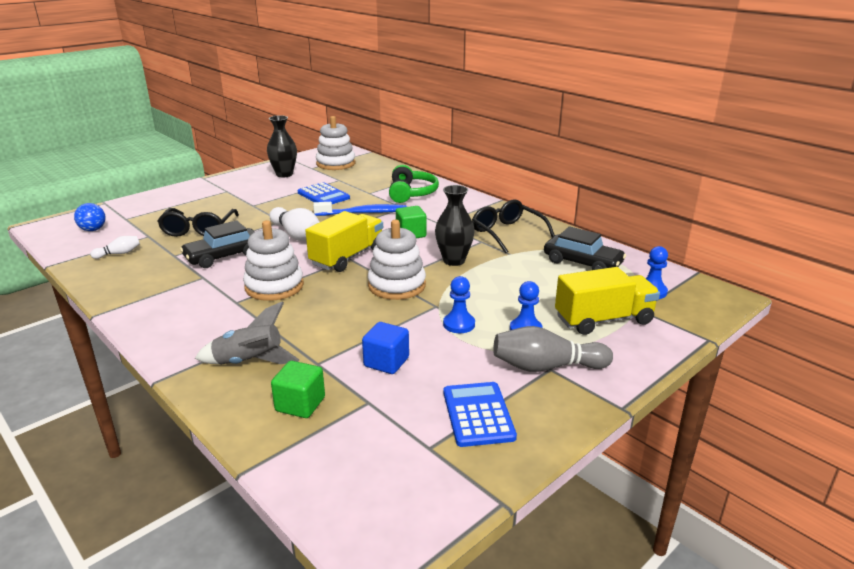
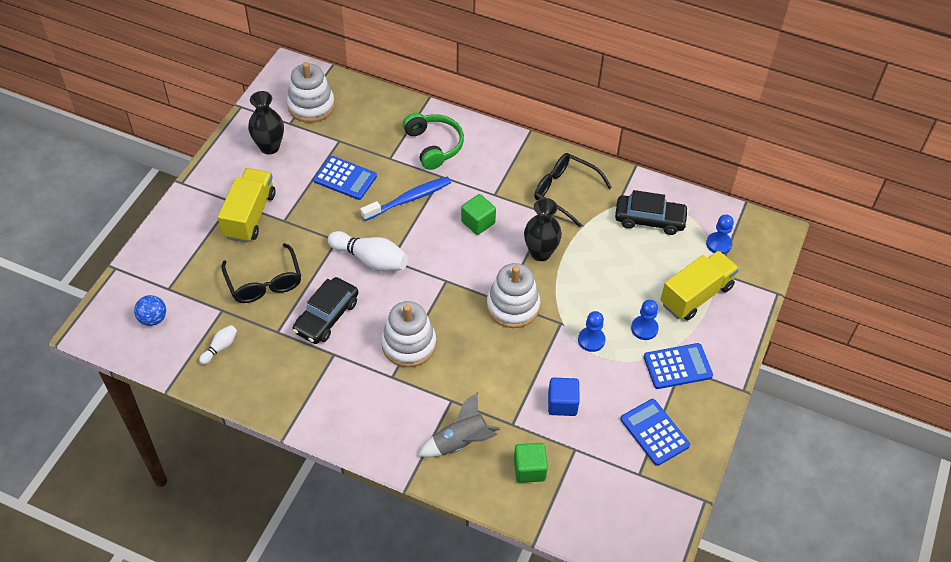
camera: 25 degrees left, 25 degrees up
yellow truck [305,211,383,272] -> yellow truck moved to [218,168,276,243]
grey bowling pin [493,326,613,372] -> blue calculator [644,343,713,389]

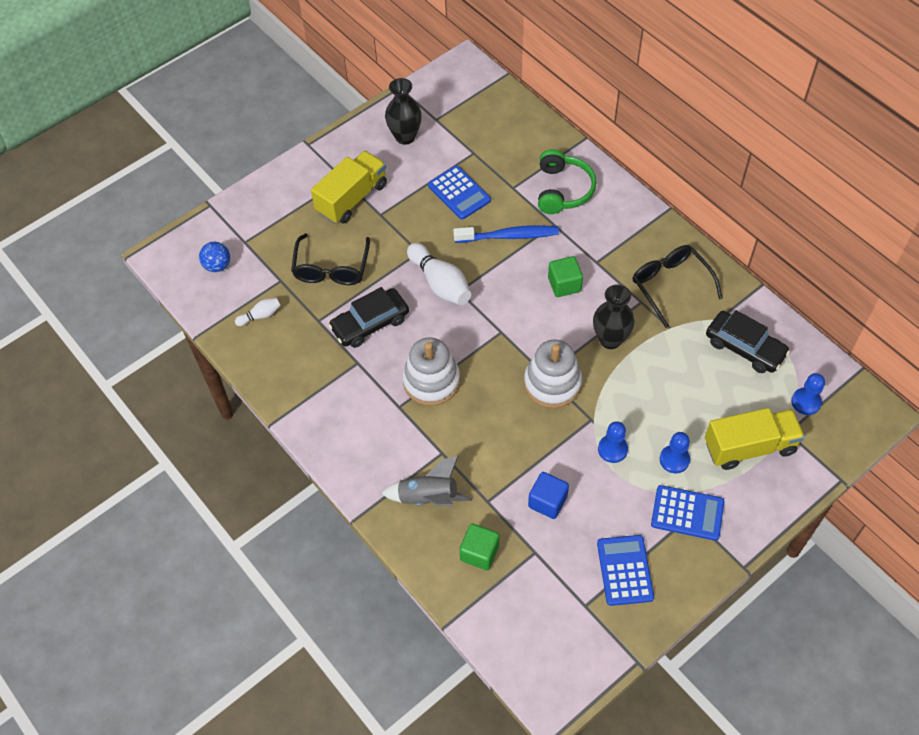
camera: 30 degrees right, 5 degrees up
white stacking toy [287,62,335,123] -> none

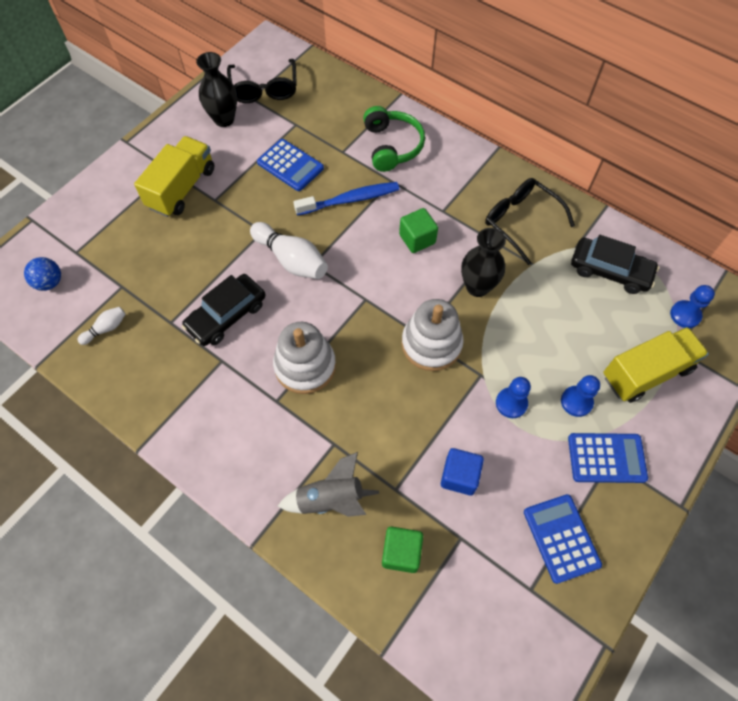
camera: 15 degrees left, 5 degrees up
black glasses [291,233,370,285] -> black glasses moved to [227,59,297,103]

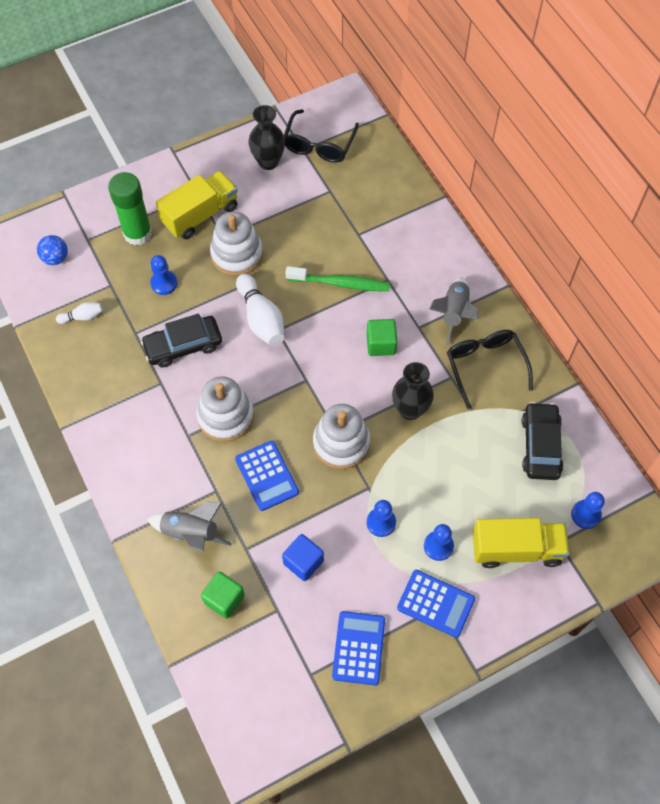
camera: 25 degrees right, 0 degrees up
blue calculator [257,139,324,191] -> blue calculator moved to [235,441,299,511]
blue toothbrush [293,182,399,216] -> green toothbrush [285,266,390,292]
green headphones [363,106,425,172] -> none
black car [571,235,659,294] -> black car turned 135 degrees counterclockwise [522,402,563,480]
none -> green glue stick [108,172,152,245]
none -> blue pawn [150,255,177,295]
none -> white stacking toy [210,212,263,276]
none -> grey rocket [429,277,478,345]

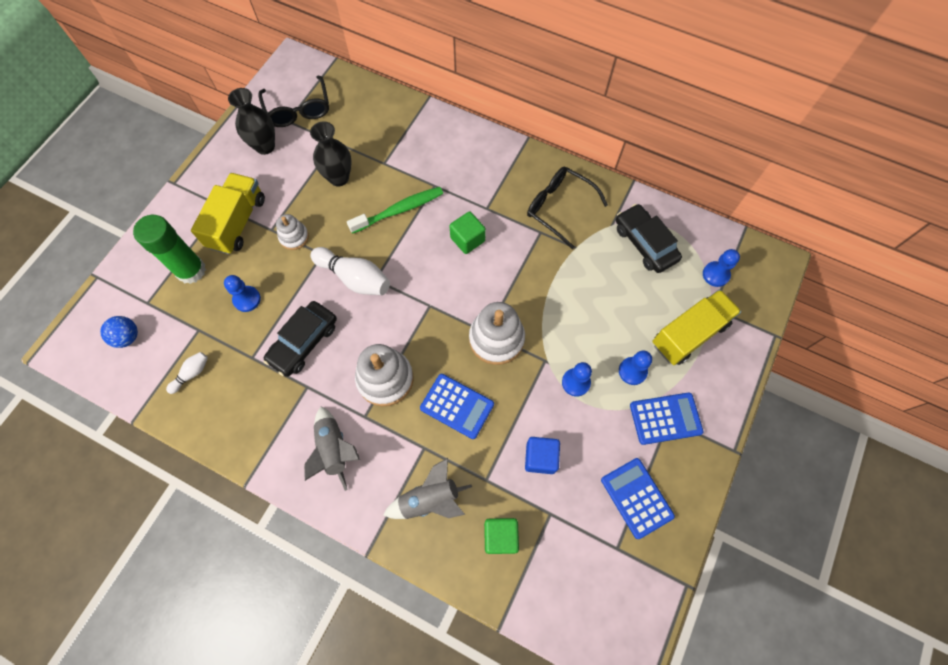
camera: 35 degrees left, 5 degrees up
white stacking toy [210,212,263,276] -> white stacking toy [276,214,309,250], size x0.57
black vase [392,362,434,420] -> black vase moved to [310,121,352,186]
grey rocket [429,277,478,345] -> grey rocket moved to [304,407,360,491]

